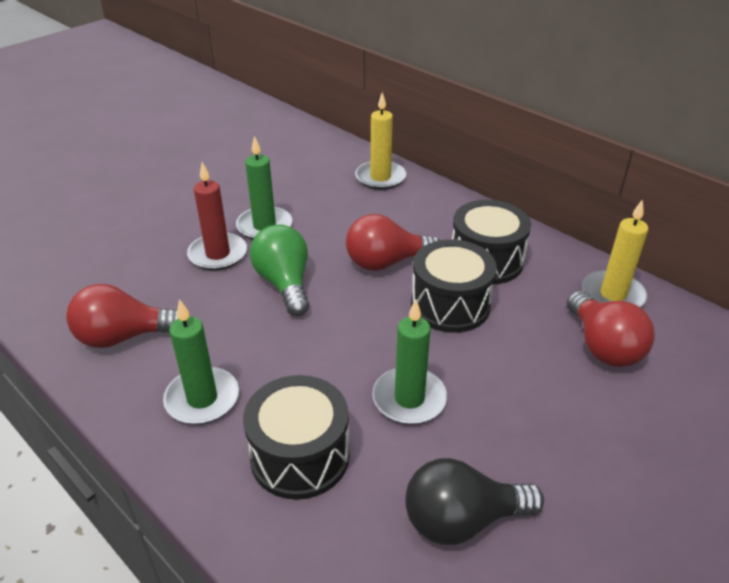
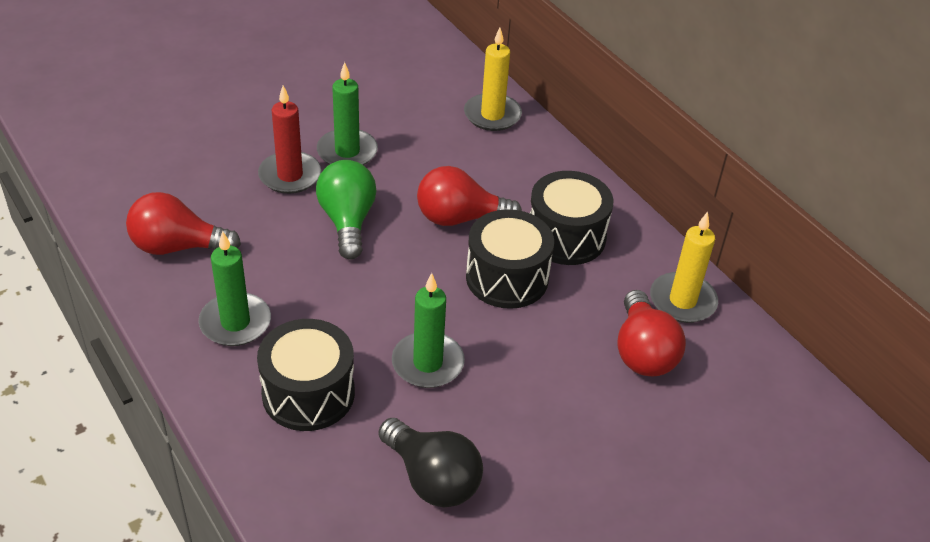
camera: 10 degrees right, 5 degrees up
black light bulb [405,458,544,545] -> black light bulb turned 135 degrees counterclockwise [378,418,483,507]

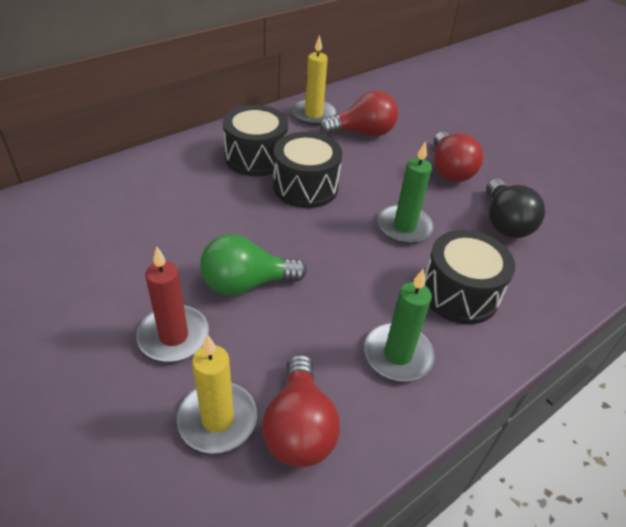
camera: 95 degrees left, 0 degrees up
green candle [317,62,378,165] -> none
black light bulb [378,418,483,507] -> black light bulb turned 135 degrees clockwise [486,179,545,238]
red light bulb [417,166,522,226] -> red light bulb moved to [434,132,483,182]
yellow candle [464,28,522,131] -> yellow candle moved to [177,334,257,453]

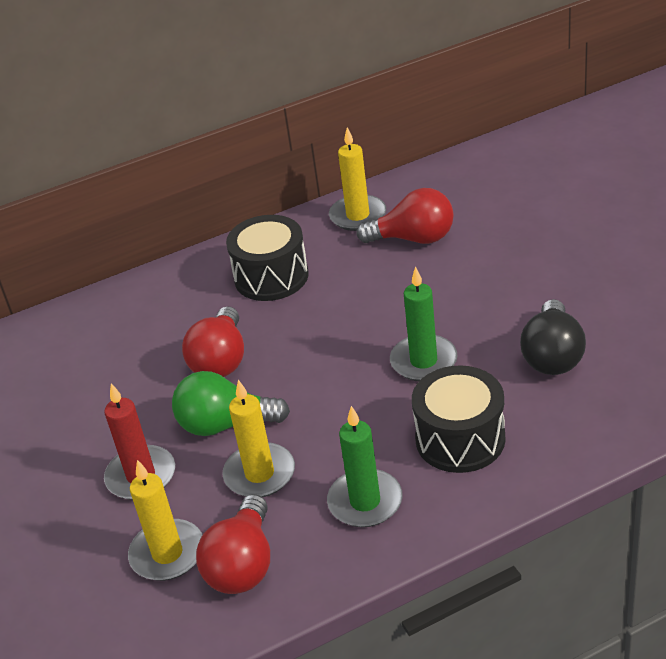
camera: 20 degrees right, 5 degrees down
black drum [273,132,342,208] -> none
red light bulb [434,132,483,182] -> red light bulb moved to [182,306,244,377]
none -> yellow candle [222,380,295,497]

